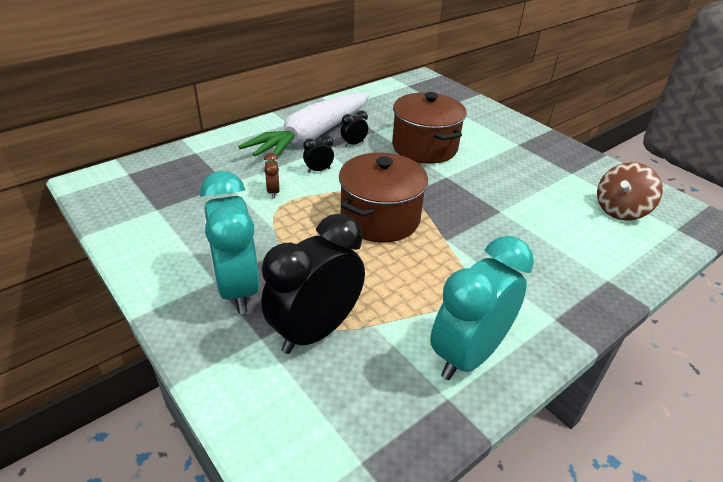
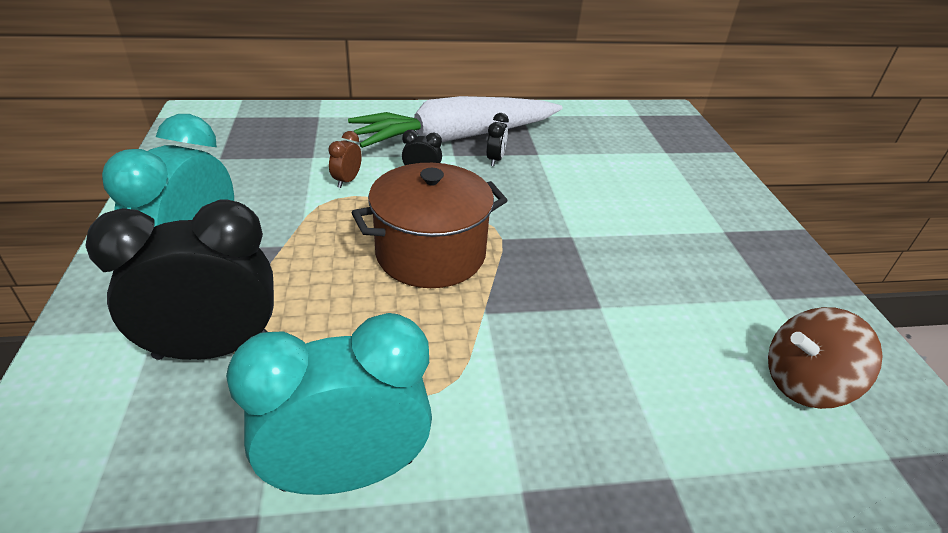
camera: 30 degrees right, 0 degrees up
black clock [341,111,368,147] -> black clock turned 105 degrees clockwise [486,113,509,166]
brown pot [392,92,467,164] -> none

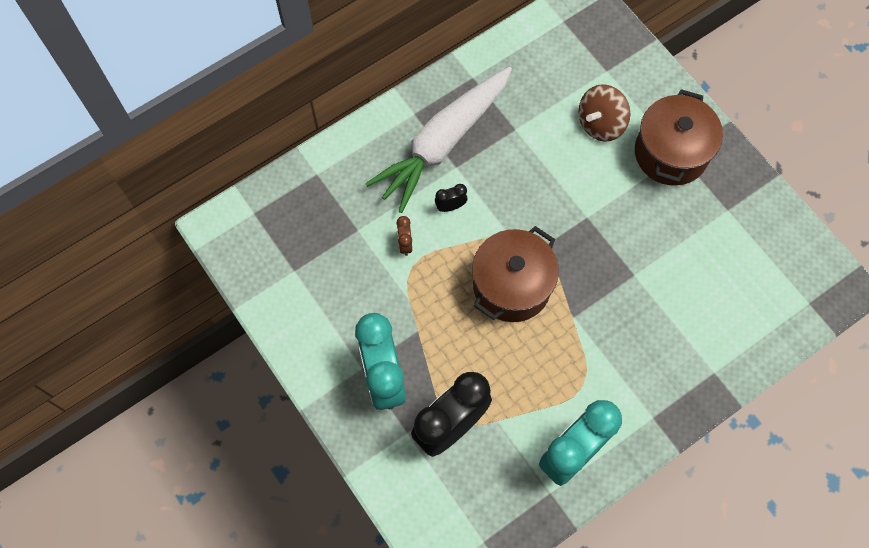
camera: 25 degrees left, 30 degrees up
black clock [486,113,509,166] -> none
brown spinning top [768,307,883,409] -> brown spinning top moved to [578,84,630,141]
none -> brown pot [635,89,723,186]

